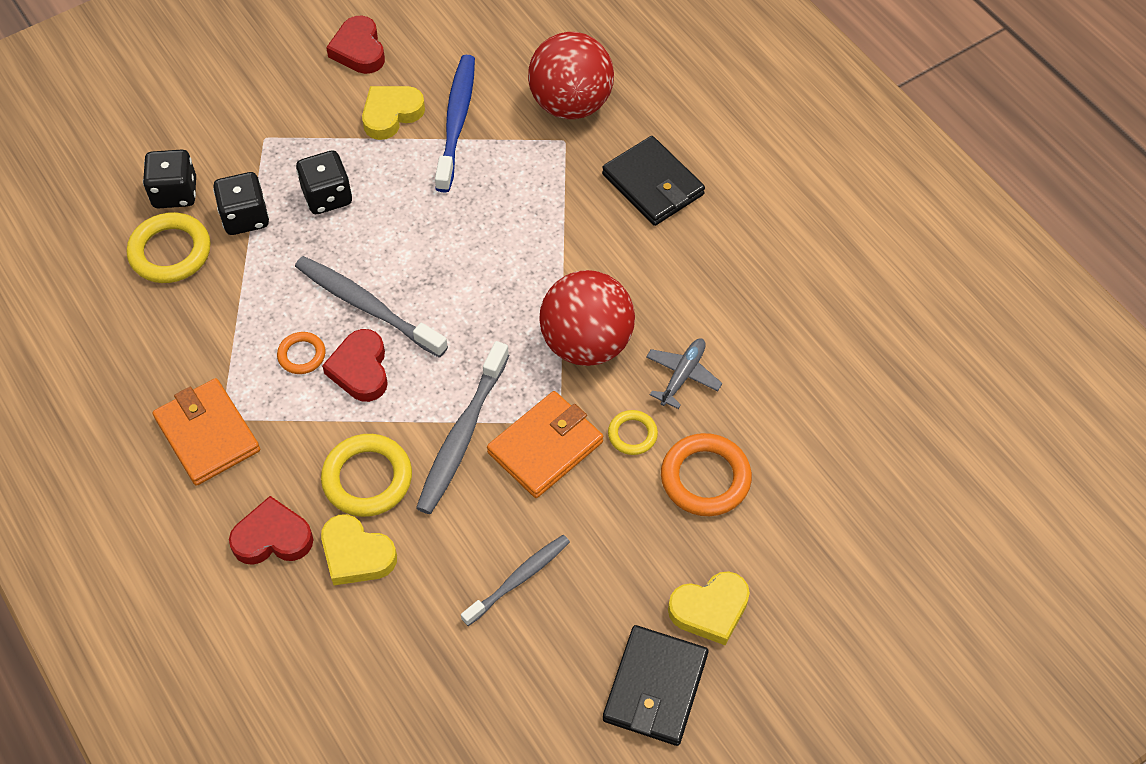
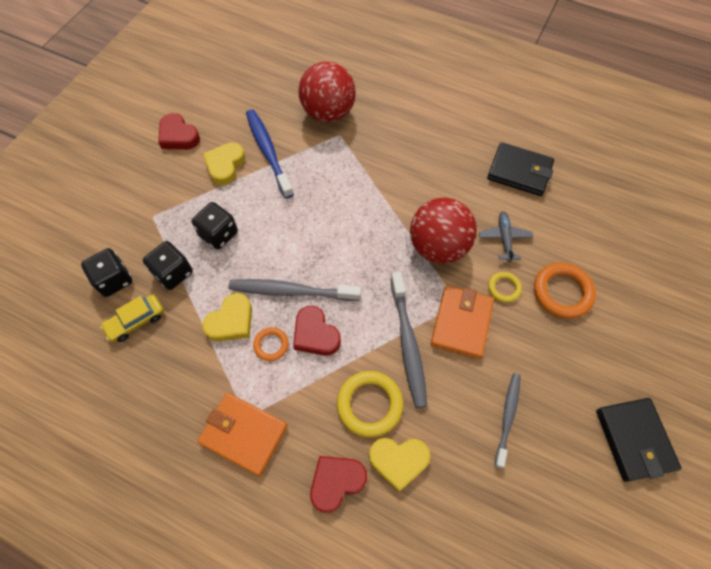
camera: 30 degrees left, 5 degrees up
yellow ring [127,212,211,283] -> yellow car [100,294,164,342]
black wallet [602,136,705,226] -> black wallet moved to [487,142,554,196]
yellow heart [668,571,750,645] -> yellow heart moved to [202,293,252,342]

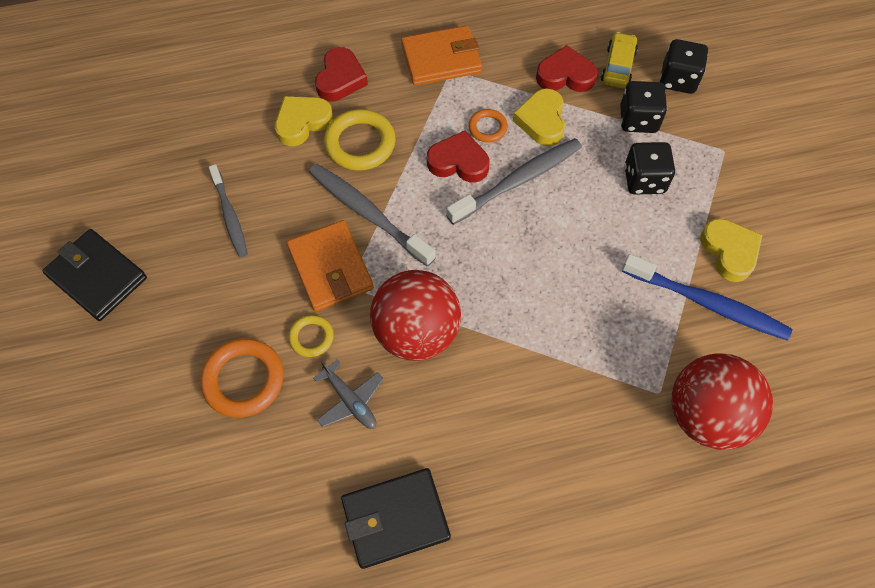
camera: 140 degrees right, 0 degrees up
red heart [158,113,200,150] -> red heart moved to [536,45,598,92]

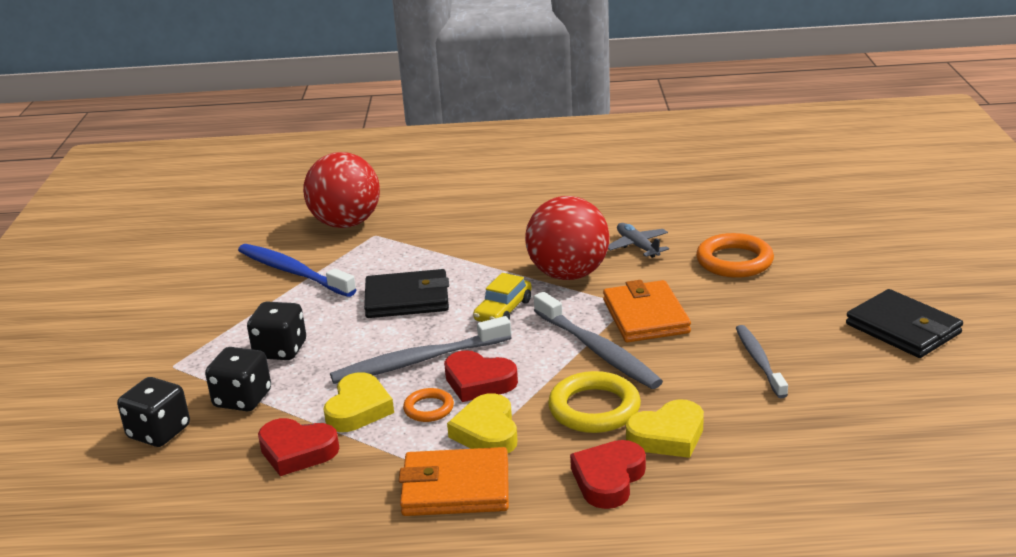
camera: 165 degrees left, 35 degrees down
yellow ring [289,315,334,357] -> none
black wallet [341,468,451,569] -> black wallet moved to [364,269,449,318]
yellow car [601,32,638,88] -> yellow car moved to [473,273,532,322]
yellow heart [700,218,762,282] -> yellow heart moved to [447,393,518,453]

